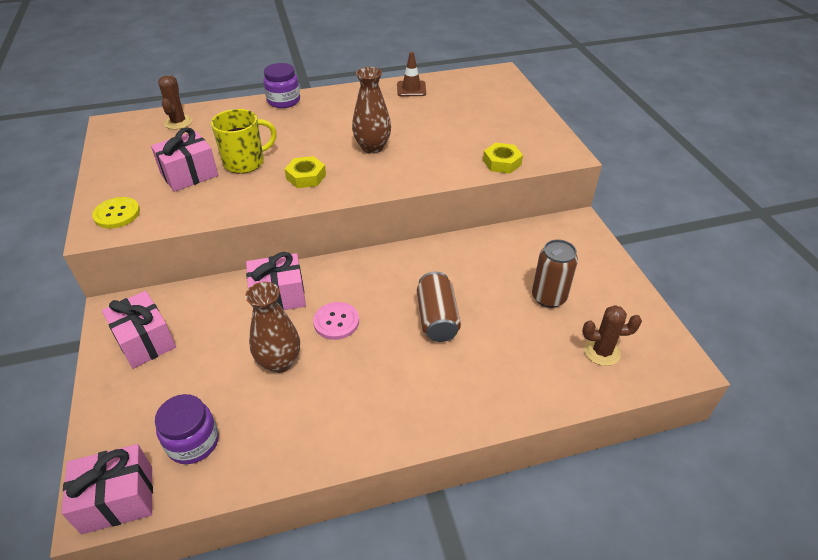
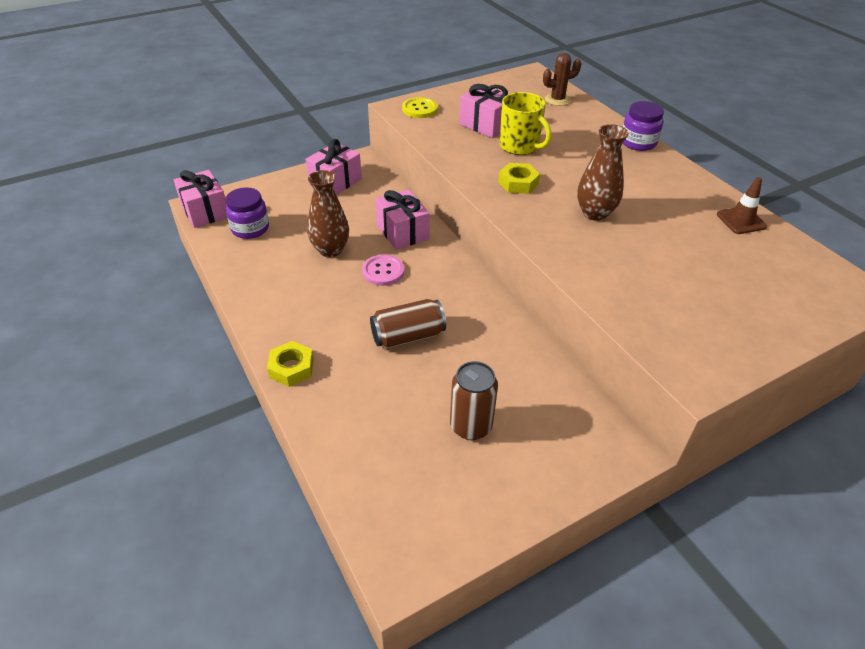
camera: 75 degrees right, 0 degrees up
yellow nut [483,143,523,174] -> yellow nut moved to [267,341,314,387]
brown cactus [582,305,642,366] -> none

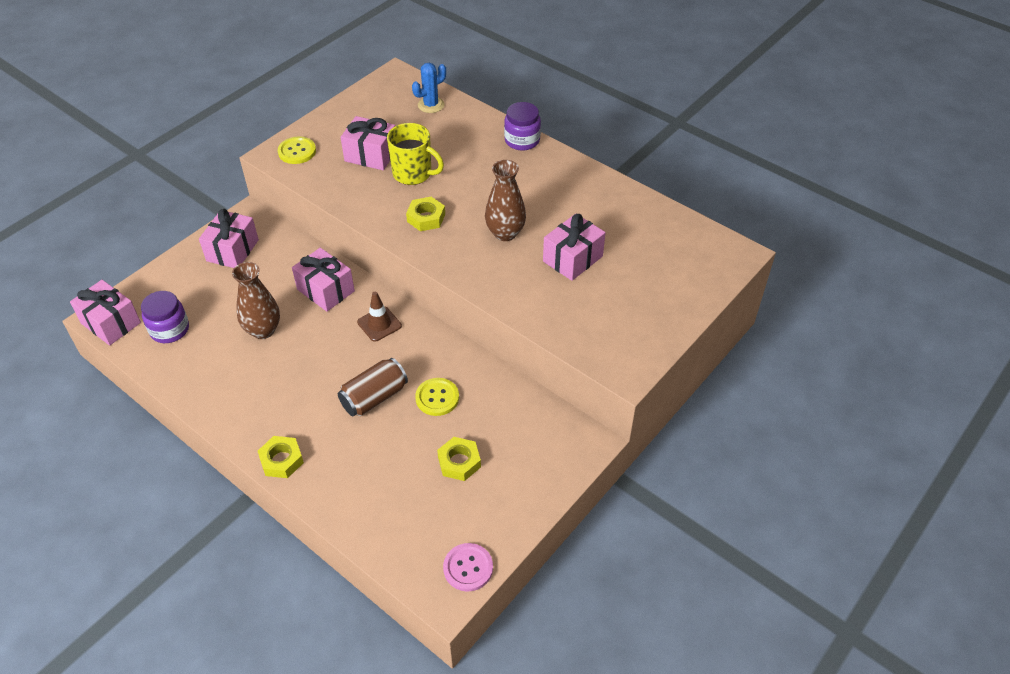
camera: 20 degrees left, 5 degrees up
pink button [362,254,404,286] -> pink button moved to [443,543,493,592]
brown can [450,361,498,440] -> yellow nut [437,437,481,481]
brown cactus [543,53,582,106] -> blue cactus [412,63,446,113]
brown traffic cone [717,177,767,234] -> brown traffic cone moved to [357,292,402,342]
none -> yellow button [415,378,459,416]
none -> pink gift [543,214,606,281]

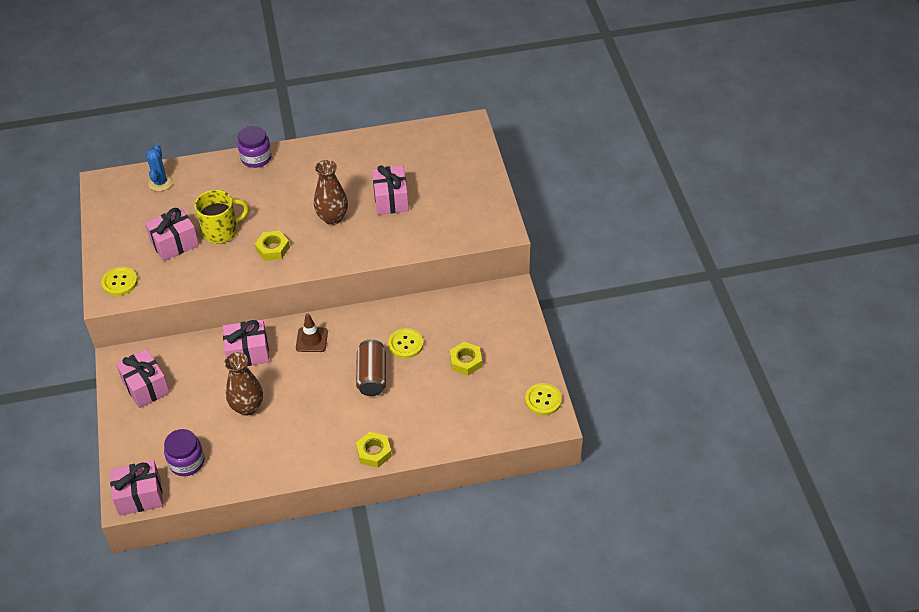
camera: 50 degrees left, 0 degrees up
pink button [443,543,493,592] -> yellow button [525,383,562,415]

